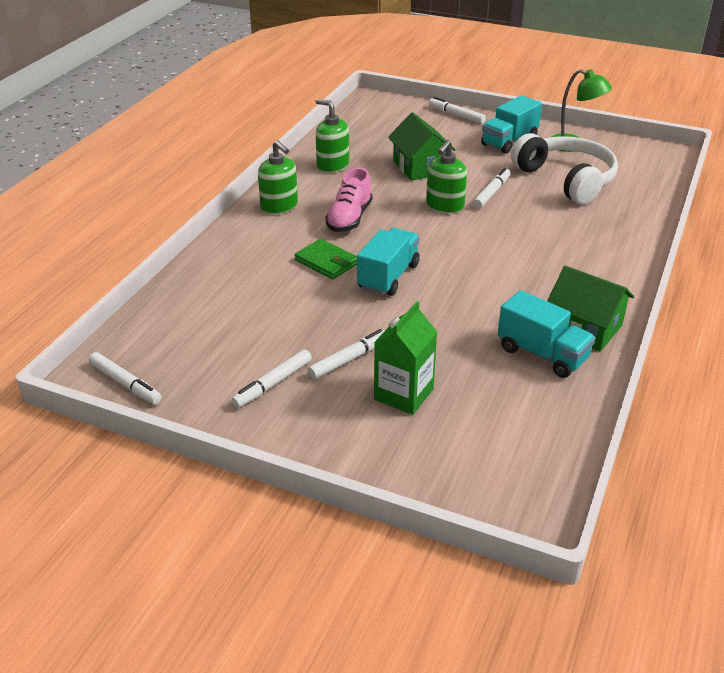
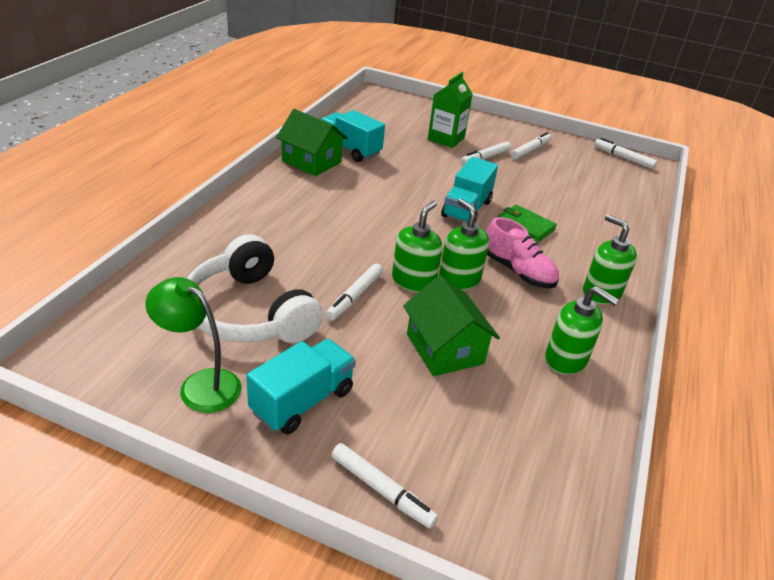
camera: 175 degrees right, 0 degrees up
pink shoe [325,168,372,232] -> pink shoe turned 120 degrees clockwise [486,217,559,289]
none -> green soap dispenser [439,198,489,290]

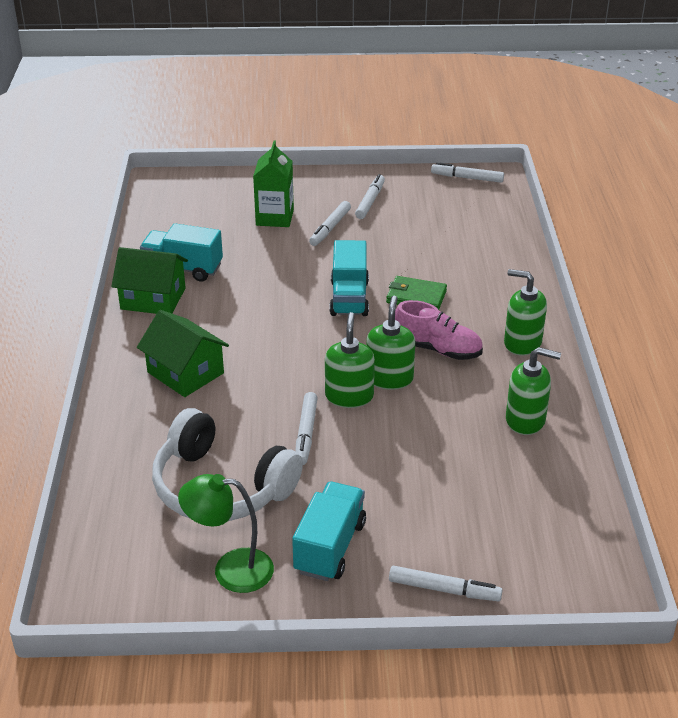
camera: 20 degrees left, 0 degrees up
green house [403,275,500,376] -> green house moved to [137,310,229,397]
green soap dispenser [439,198,489,290] -> green soap dispenser turned 60 degrees clockwise [366,296,415,390]

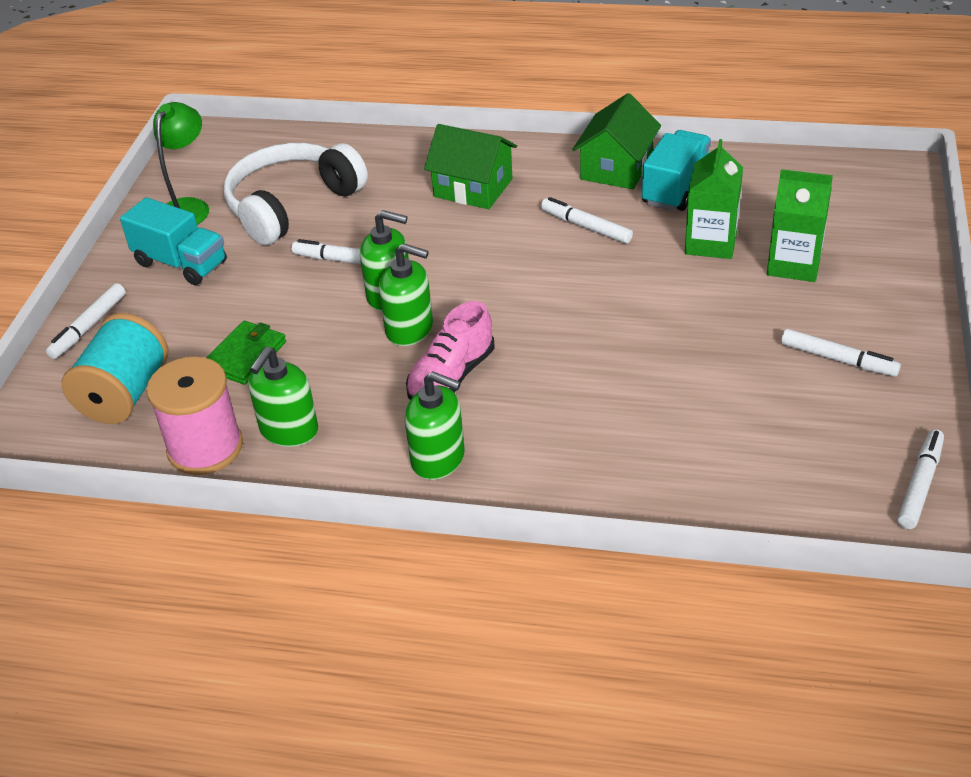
camera: 105 degrees right, 5 degrees up
green house [137,310,229,397] -> green house turned 60 degrees clockwise [424,124,517,209]
white marker [309,201,351,246] -> white marker moved to [541,197,633,244]
turquoise truck [329,240,369,316] -> none
green wallet [386,276,447,310] -> green wallet moved to [206,321,286,385]
green soap dispenser [504,269,547,356] -> green soap dispenser turned 75 degrees clockwise [405,372,465,480]
none -> turquoise spool [61,313,168,424]
none -> pink spool [146,356,243,475]
none -> green carton [685,139,743,259]

